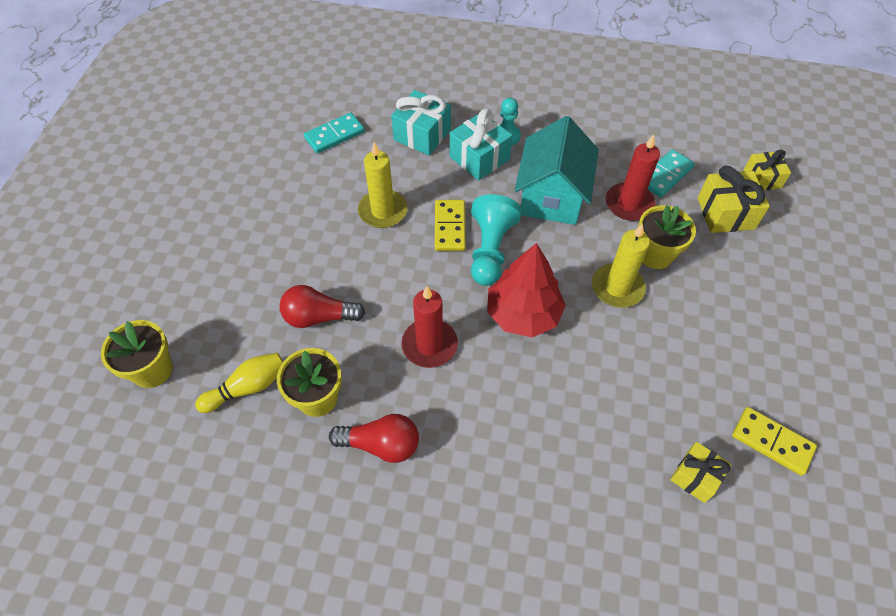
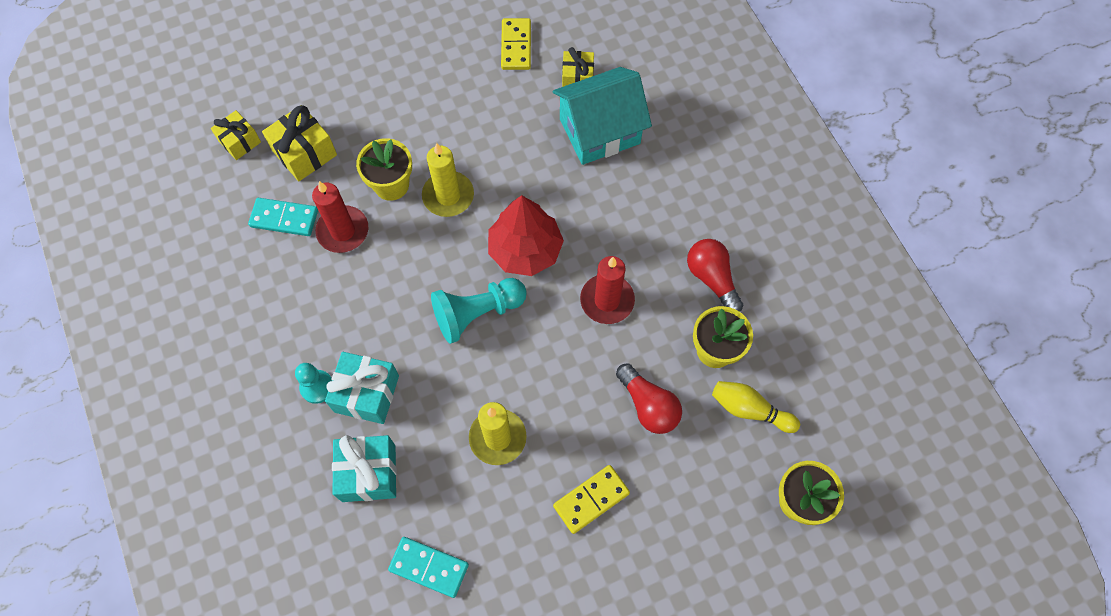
camera: 125 degrees left, 10 degrees up
yellow domino [435,200,466,251] -> yellow domino moved to [553,465,630,534]
turquoise house [515,116,599,225] -> turquoise house moved to [553,67,652,165]

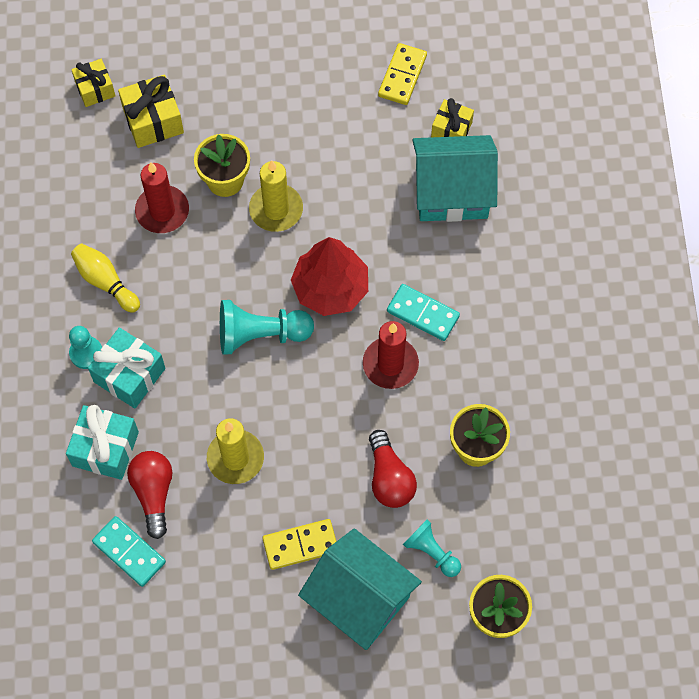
camera: 20 degrees right, 0 degrees up
turquoise domino [248,198,318,236] -> turquoise domino moved to [387,284,460,341]
red light bulb [687,239,744,312] -> red light bulb moved to [127,451,173,539]
yellow bowling pin [712,381,800,433] -> yellow bowling pin moved to [71,243,140,313]
none -> turquoise house [298,528,422,650]
none -> turquoise pawn [403,519,461,577]

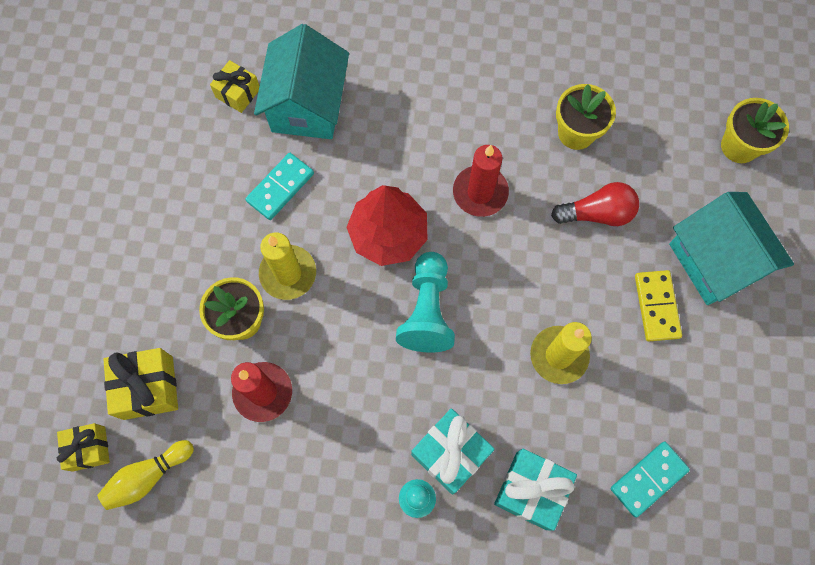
camera: 80 degrees left, 5 degrees up
yellow bowling pin [71,243,140,313] -> yellow bowling pin moved to [97,440,194,510]
red light bulb [127,451,173,539] -> none
turquoise house [298,528,422,650] -> turquoise house turned 75 degrees counterclockwise [669,192,794,305]
yellow domino [378,43,427,105] -> none
turquoise domino [387,284,460,341] -> turquoise domino moved to [246,153,314,220]
turquoise pawn [403,519,461,577] -> none

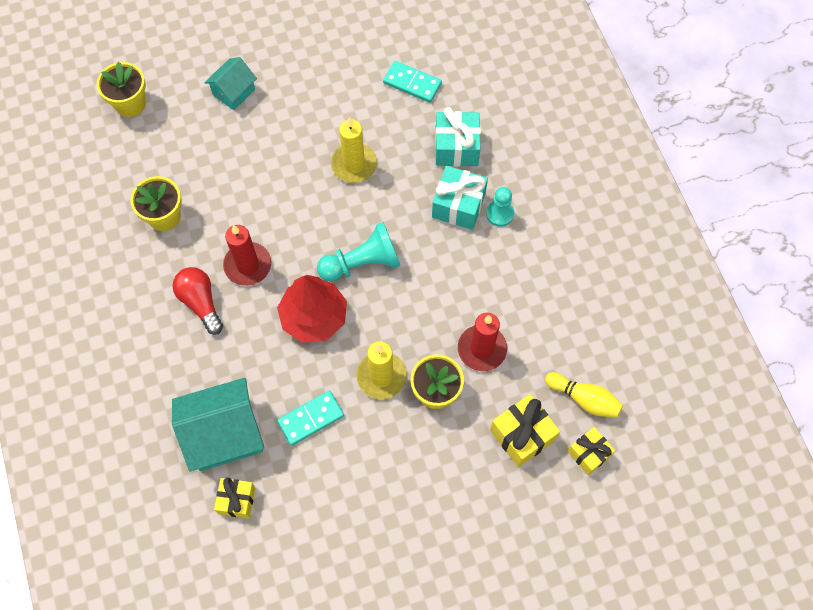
camera: 115 degrees left, 5 degrees down
turquoise domino [246,153,314,220] -> turquoise domino turned 45 degrees counterclockwise [277,391,344,446]
red light bulb [551,182,639,226] -> red light bulb moved to [172,267,223,335]
yellow domino [635,270,682,341] -> none
turquoise house [669,192,794,305] -> turquoise house [204,57,257,110], size x0.57

